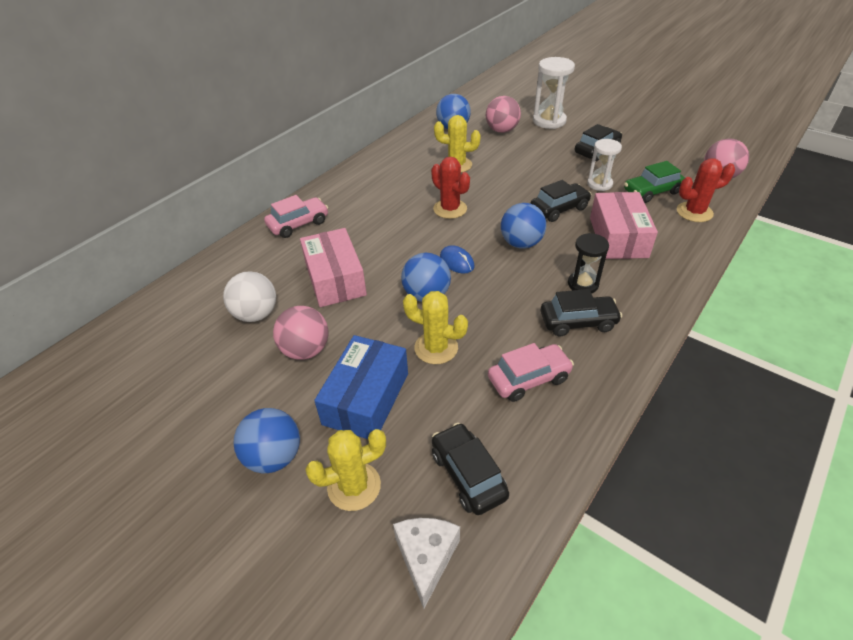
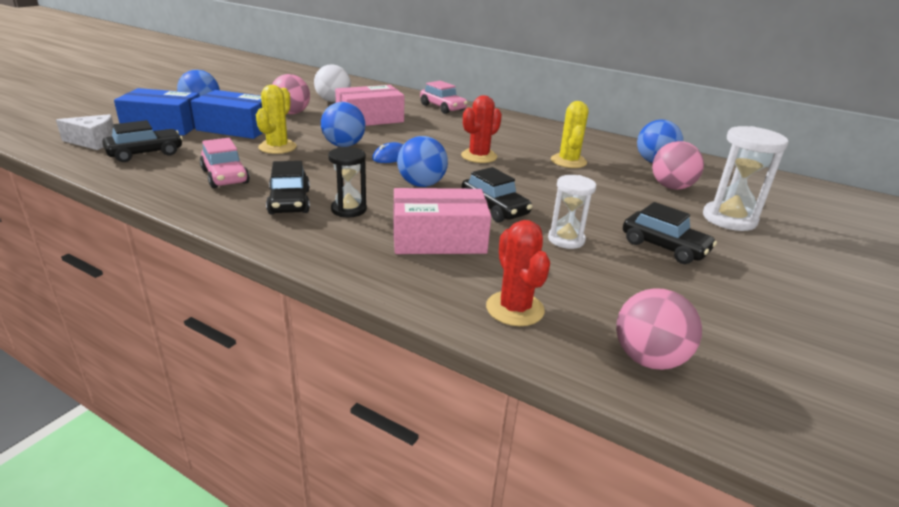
camera: 80 degrees right, 15 degrees down
yellow cactus [305,429,386,511] -> blue box [114,88,200,135]
green car [624,161,685,203] -> none

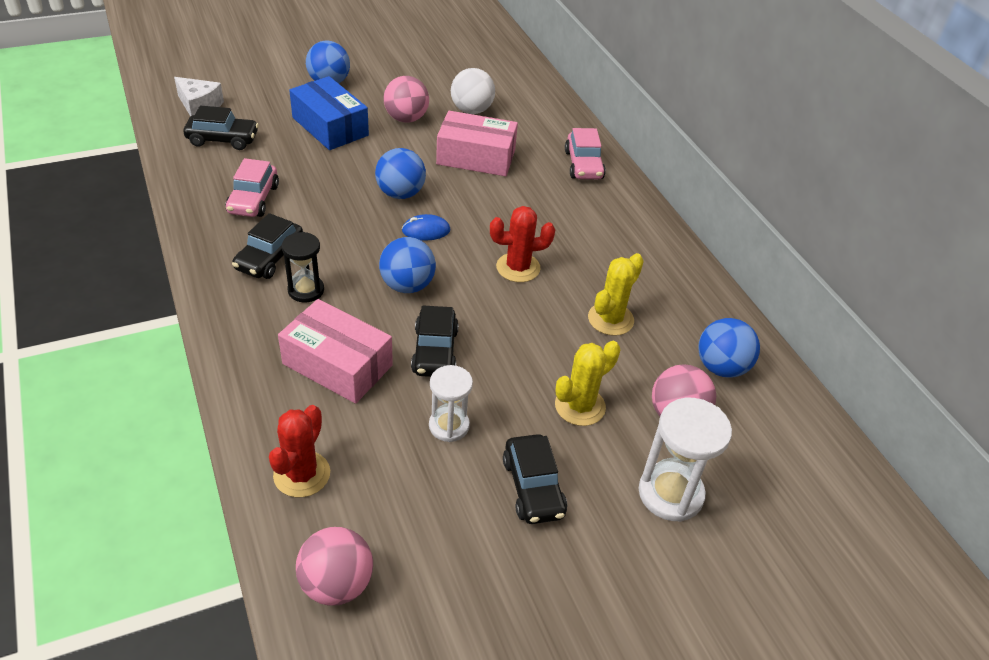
camera: 35 degrees right, 15 degrees up
blue box [114,88,200,135] -> none
yellow cactus [256,85,297,154] -> yellow cactus moved to [555,341,620,426]

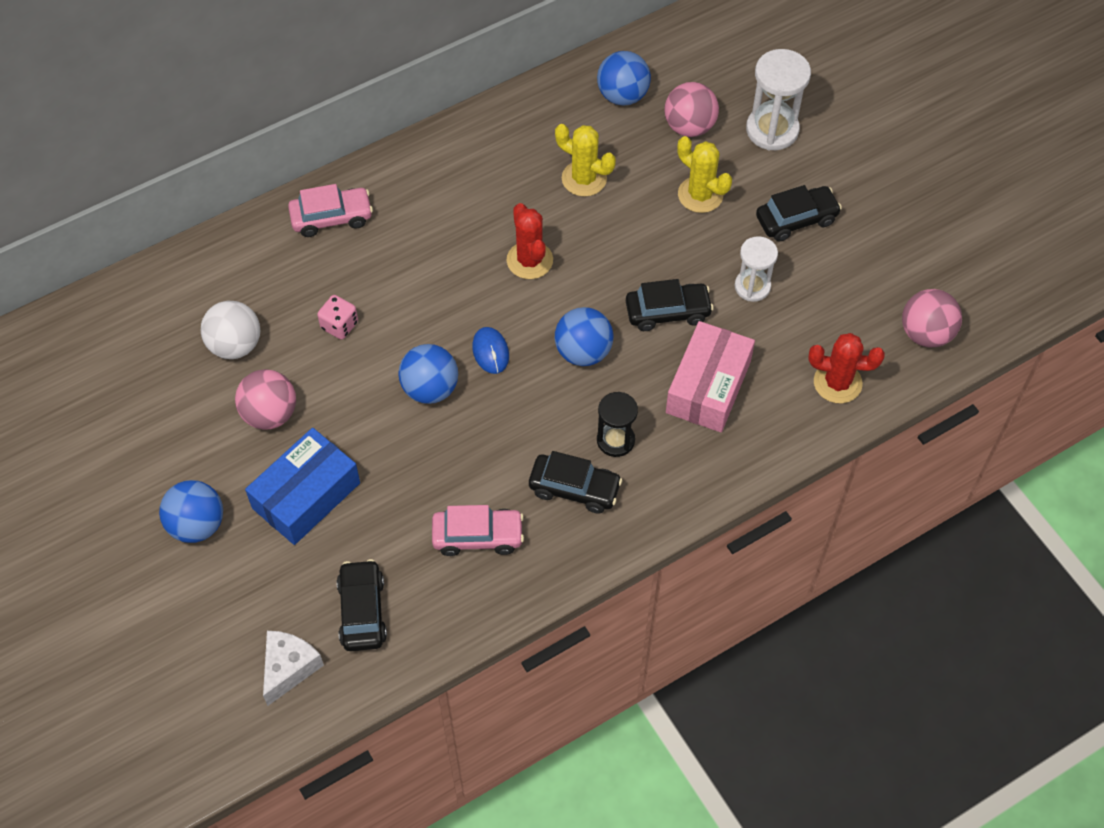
camera: 95 degrees left, 15 degrees up
pink box [436,111,518,176] -> pink dice [317,295,358,340]

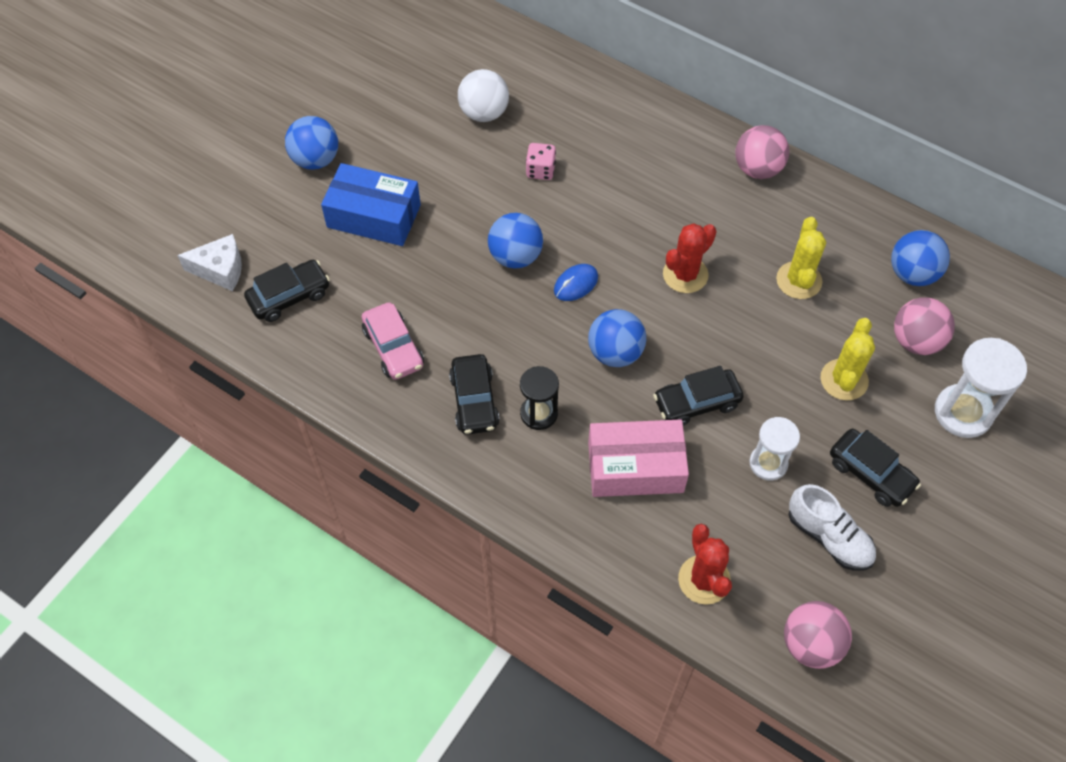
camera: 65 degrees right, 0 degrees up
pink ball [235,369,296,430] -> pink ball moved to [735,125,789,179]
pink car [288,184,373,237] -> none
black car [626,279,714,331] -> black car turned 105 degrees clockwise [653,366,744,426]
none -> white shoe [788,484,876,571]

